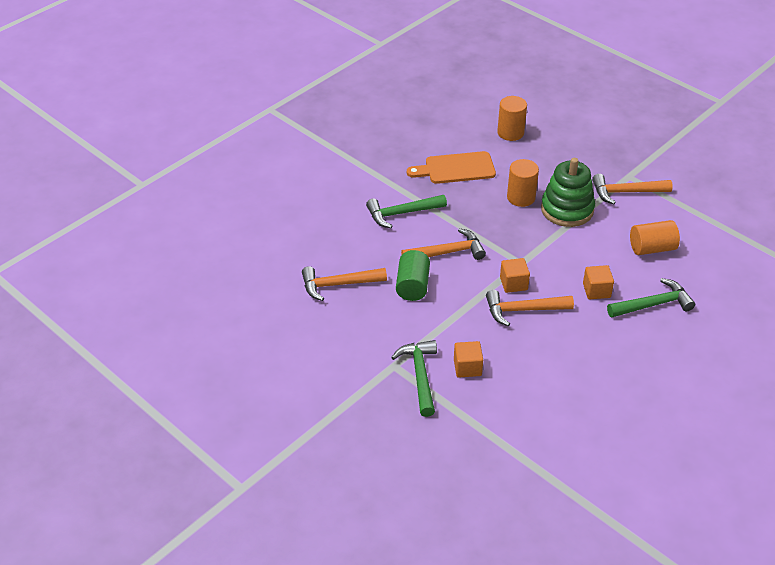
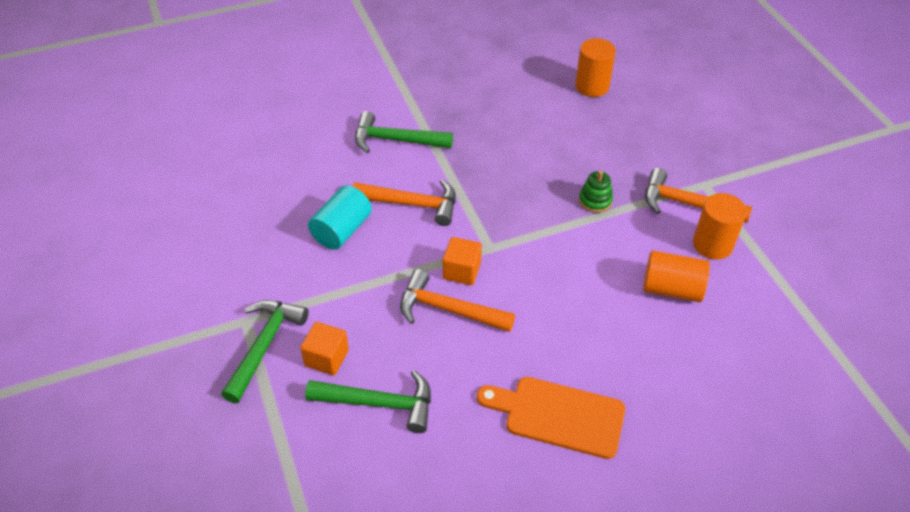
camera: 25 degrees right, 5 degrees up
orange hammer [302,266,387,301] -> none
green cylinder [396,250,430,301] -> turquoise cylinder [308,185,372,250]
orange cutting board [407,151,496,184] -> orange cutting board moved to [477,377,625,459]
orange cylinder [507,159,539,207] -> orange cylinder moved to [693,193,747,260]
green stacking toy [541,158,595,227] -> green stacking toy [579,171,613,213], size x0.47
orange cube [583,265,614,299] -> none
green hammer [607,278,695,317] -> green hammer moved to [305,370,431,433]

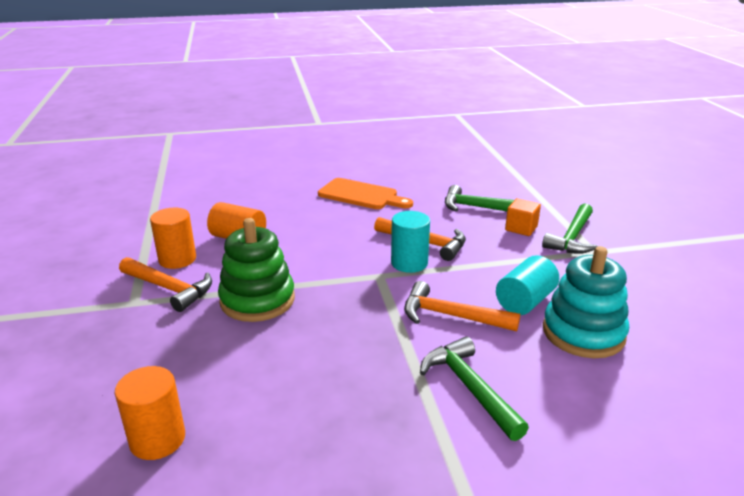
camera: 170 degrees left, 20 degrees down
green hammer [355,111,453,153] -> green hammer turned 135 degrees counterclockwise [420,336,529,441]
orange cube [443,237,482,285] -> turquoise cylinder [391,211,430,273]
green stacking toy [579,171,613,213] -> green stacking toy [218,218,295,322], size x2.11
none -> turquoise stacking toy [543,246,629,358]

